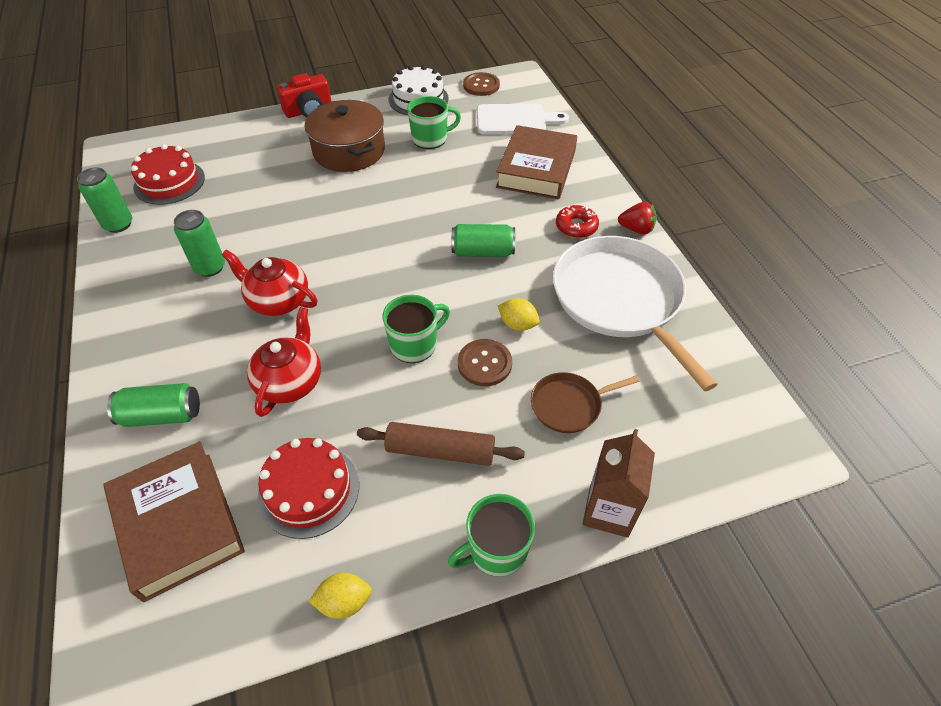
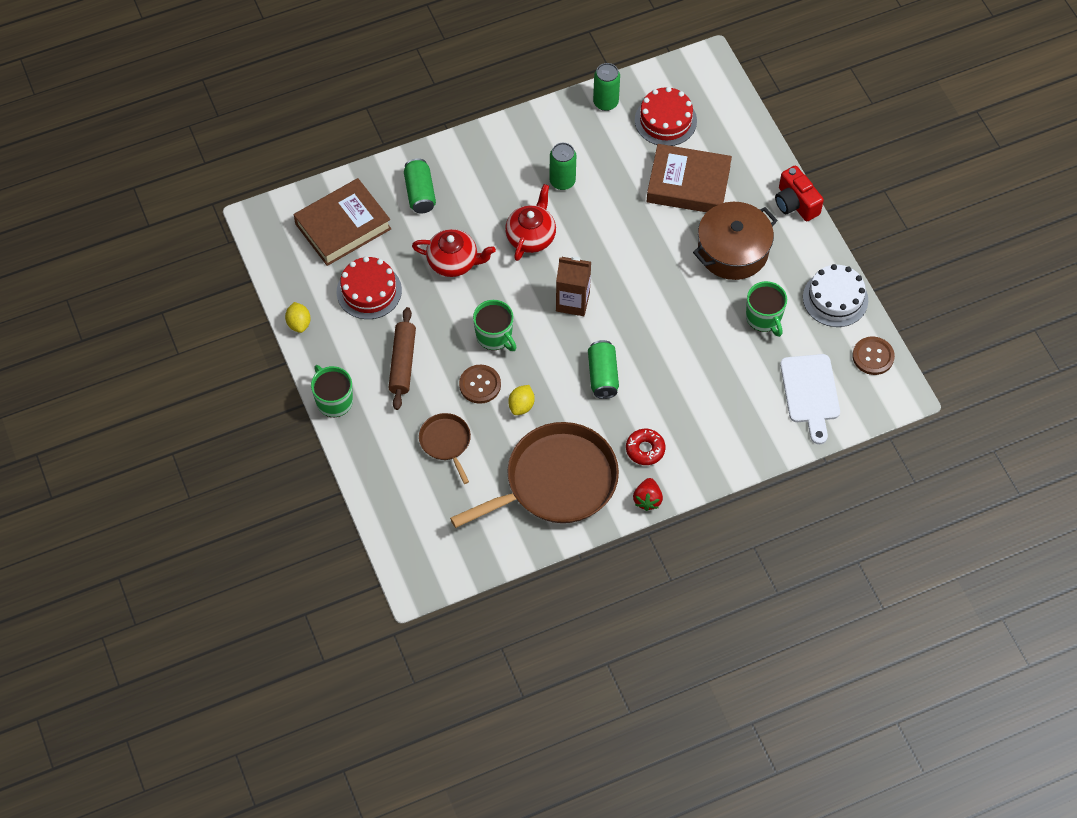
camera: 85 degrees right, 10 degrees up
brown book [496,125,577,199] -> brown book moved to [647,144,732,212]
white pan [553,236,718,391] -> brown pan [450,422,619,528]
brown carton [583,429,655,538] -> brown carton moved to [556,256,591,316]

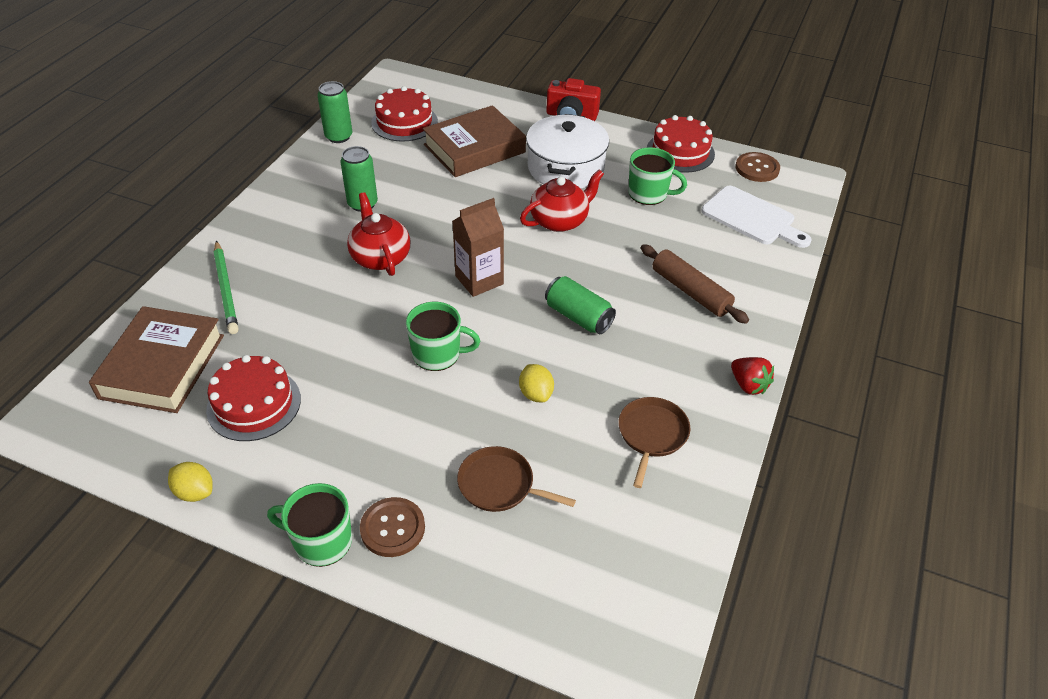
camera: 45 degrees left, 15 degrees down
brown rolling pin [388,307,416,410] -> brown rolling pin moved to [641,244,749,324]
green can [404,158,436,213] -> green pencil [214,240,239,334]
red teapot [412,229,496,277] -> red teapot moved to [520,169,604,232]
brown pan [450,422,619,528] -> brown pan [618,397,690,488], size x0.47
brown button [459,365,501,404] -> brown button moved to [360,497,425,557]
red donut [626,429,665,465] -> none
brown pot [693,202,778,280] -> white pot [526,114,609,188]
white cake [803,264,868,327] -> red cake [647,115,715,173]

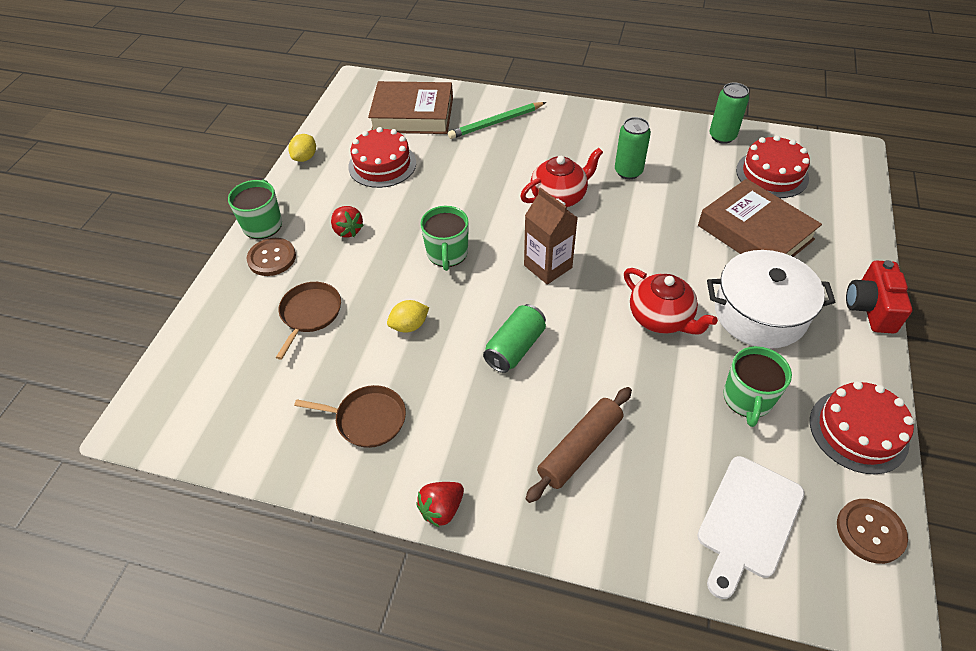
camera: 85 degrees right, 5 degrees up
none -> red strawberry [331,206,364,237]

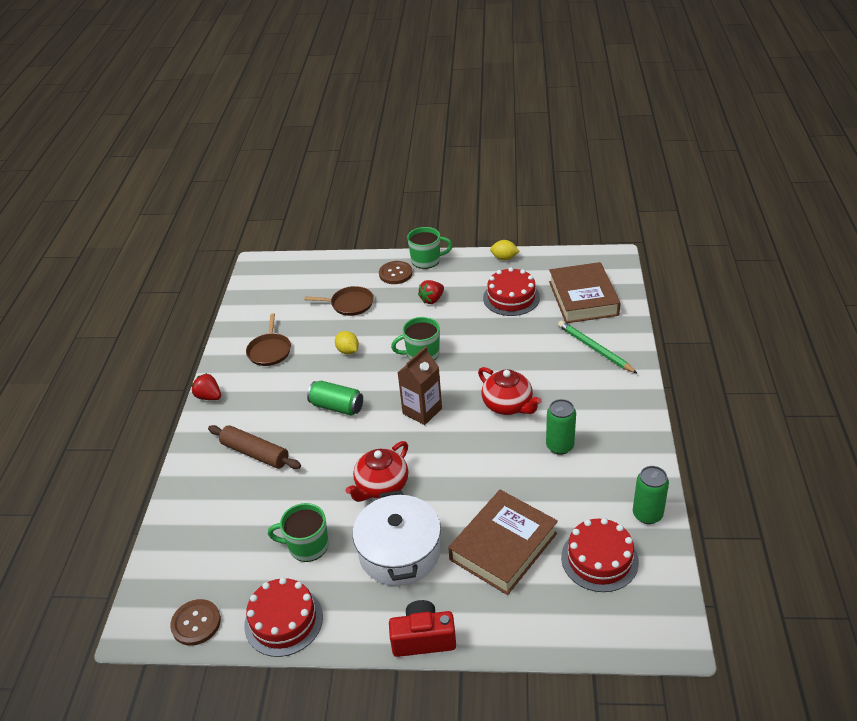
camera: 80 degrees right, 10 degrees down
white cutting board [697,456,805,599] -> none

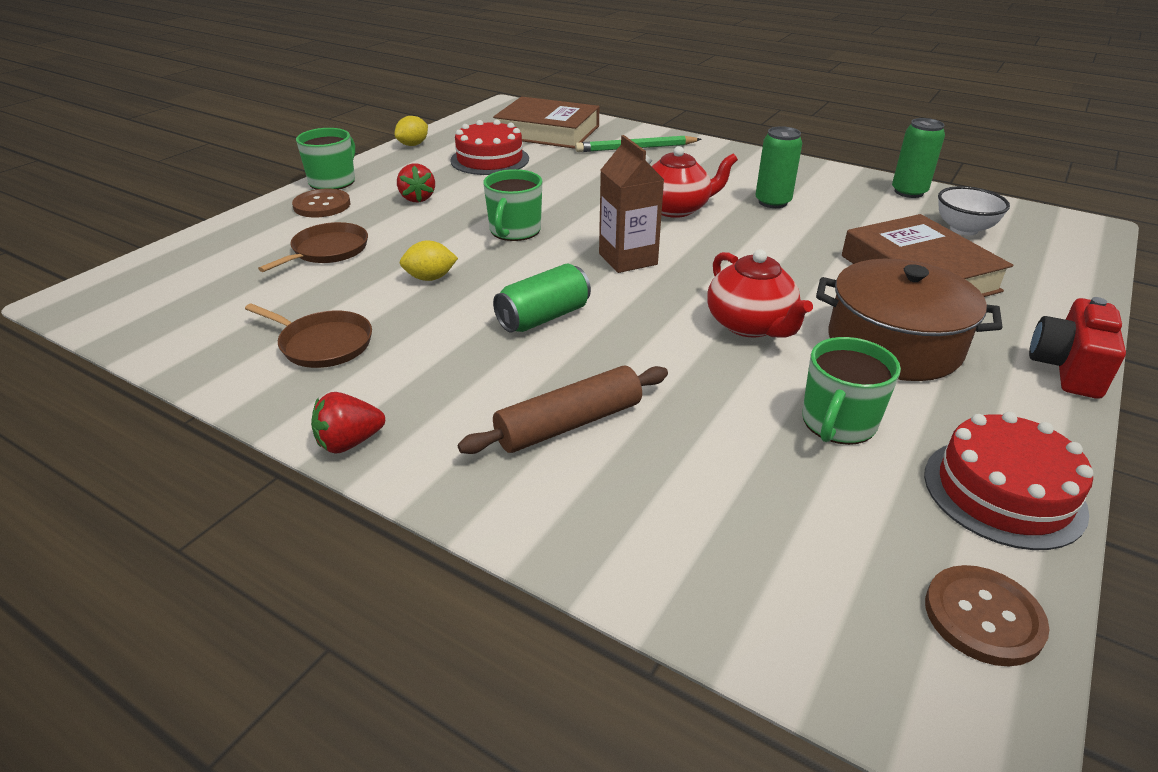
camera: 65 degrees left, 5 degrees down
white pot [353,490,441,586] -> brown pot [816,259,1003,381]
red cake [561,518,639,592] -> white bowl [938,186,1010,236]

